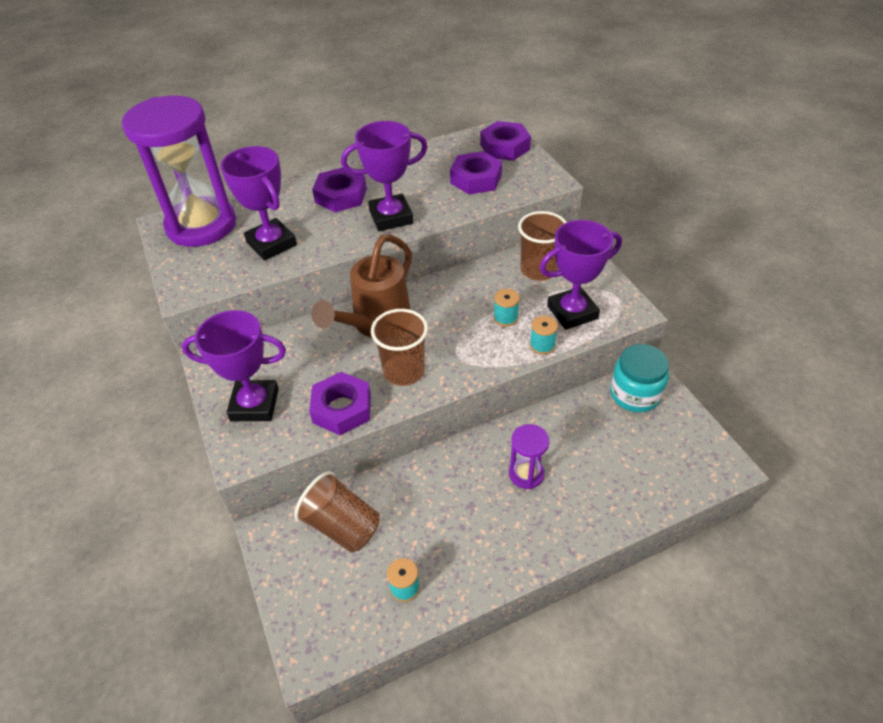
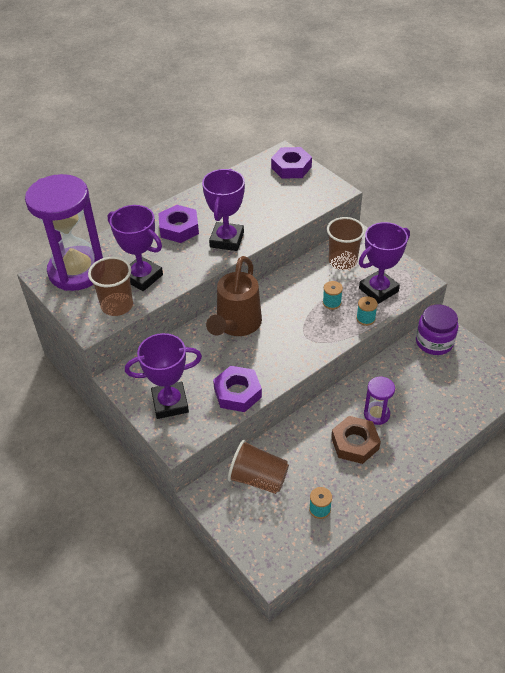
camera: 15 degrees left, 0 degrees up
purple trophy [341,121,428,231] -> purple trophy turned 45 degrees counterclockwise [202,169,245,251]
brown cup [371,309,428,386] -> brown cup moved to [88,257,133,316]
purple nut [450,151,502,195] -> none
turquoise jar [610,344,669,412] -> purple jar [416,304,459,355]
none -> brown nut [331,416,381,464]

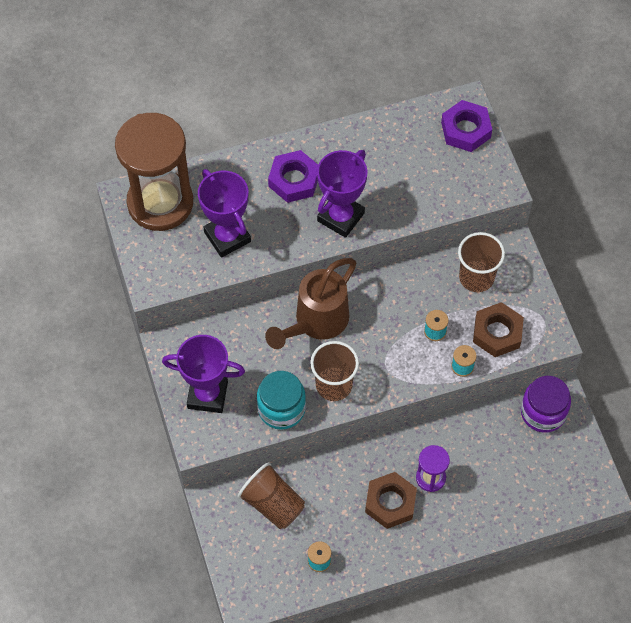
camera: 20 degrees right, 15 degrees up
purple hourglass [25,174,103,291] -> brown hourglass [115,113,193,231]
brown cup [88,257,133,316] -> brown cup moved to [310,341,359,401]
purple nut [213,366,262,412] -> turquoise jar [257,371,306,430]
purple trophy [359,222,410,304] -> brown nut [473,302,524,357]

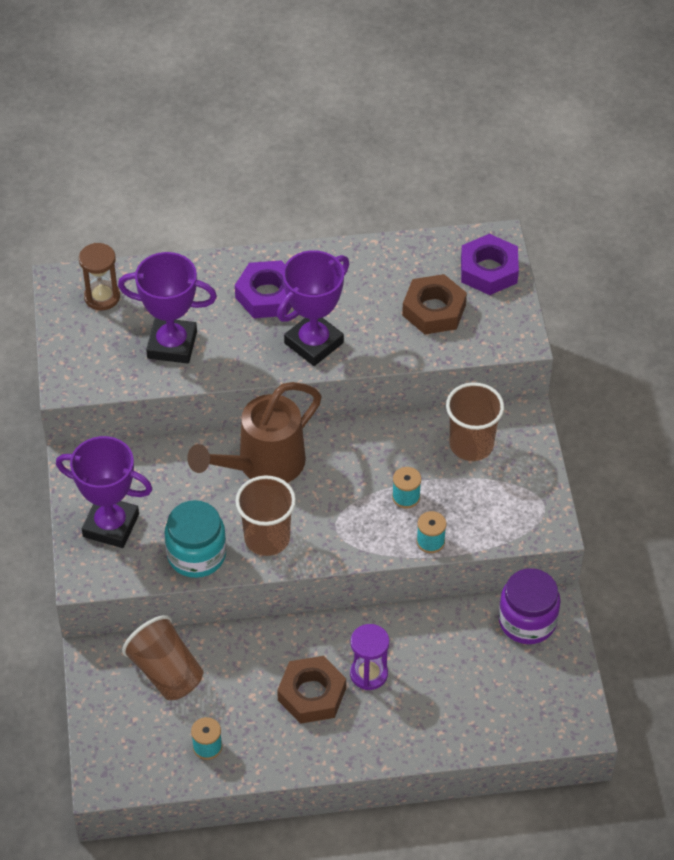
camera: 10 degrees right, 10 degrees down
brown hourglass [115,113,193,231] -> brown hourglass [79,243,120,311], size x0.45
purple trophy [198,169,251,258] -> purple trophy turned 60 degrees counterclockwise [118,252,217,364]
brown nut [473,302,524,357] -> brown nut moved to [402,274,467,334]

